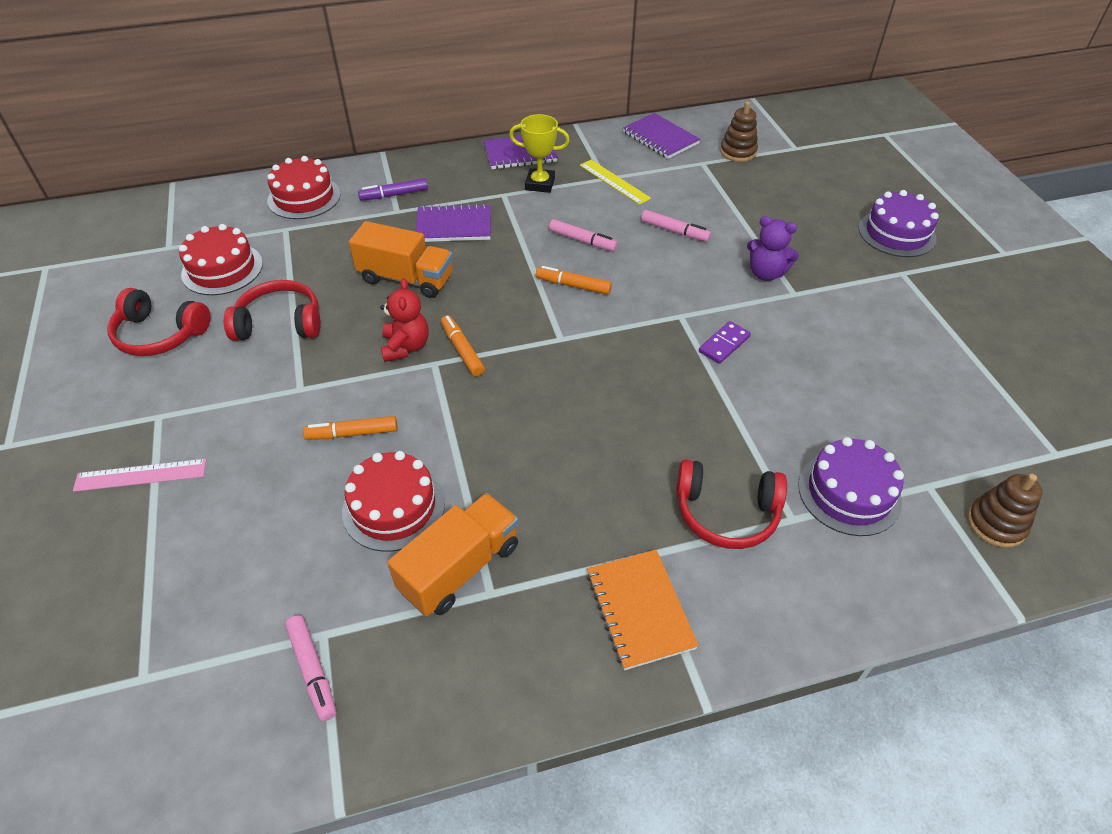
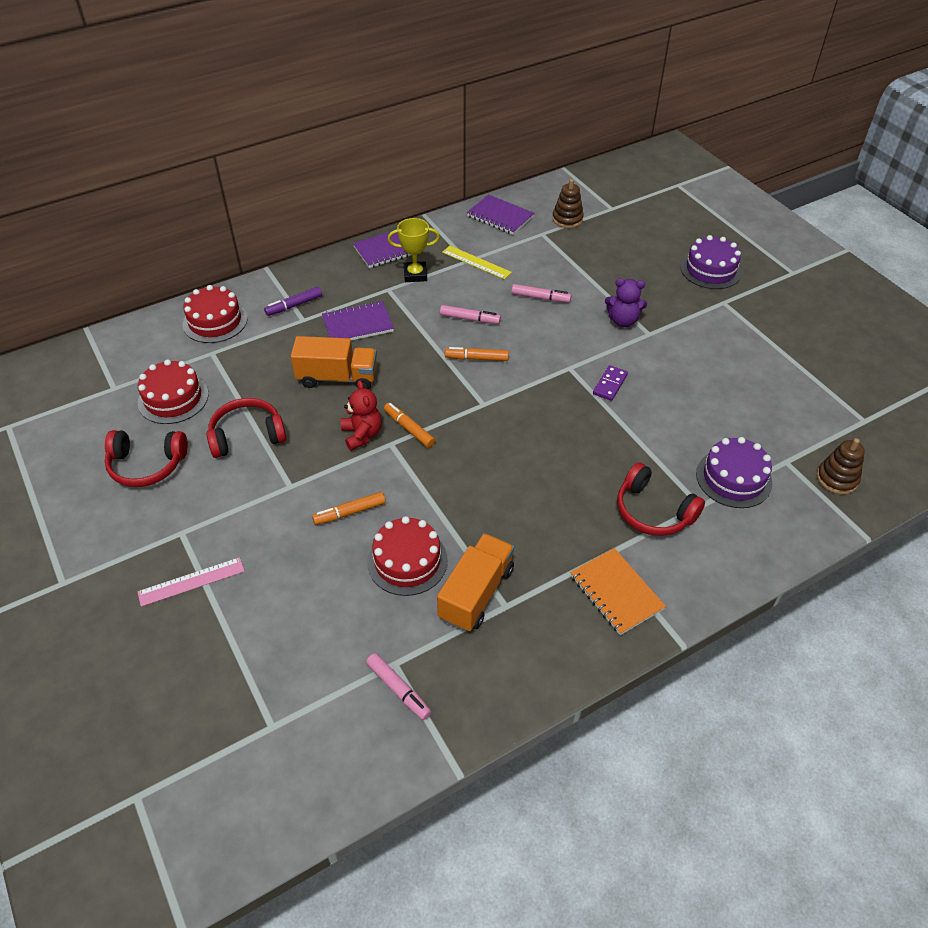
camera: 15 degrees left, 0 degrees up
red headphones [676,459,787,549] -> red headphones turned 45 degrees clockwise [617,462,705,536]

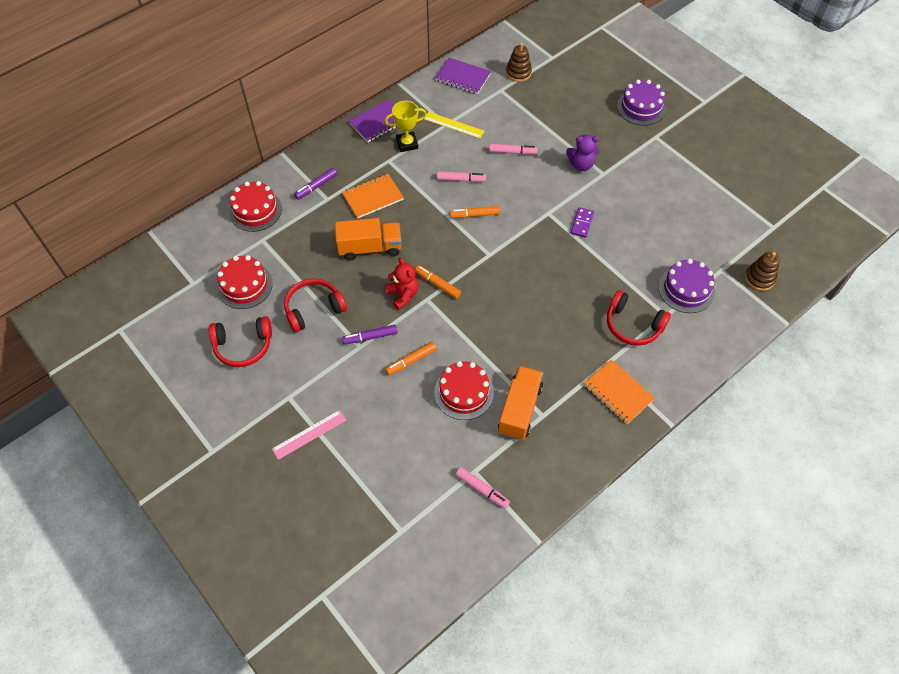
camera: 10 degrees left, 10 degrees up
purple notebook [322,301,394,340] -> orange notebook [342,174,404,219]
none -> purple marker [342,325,398,344]

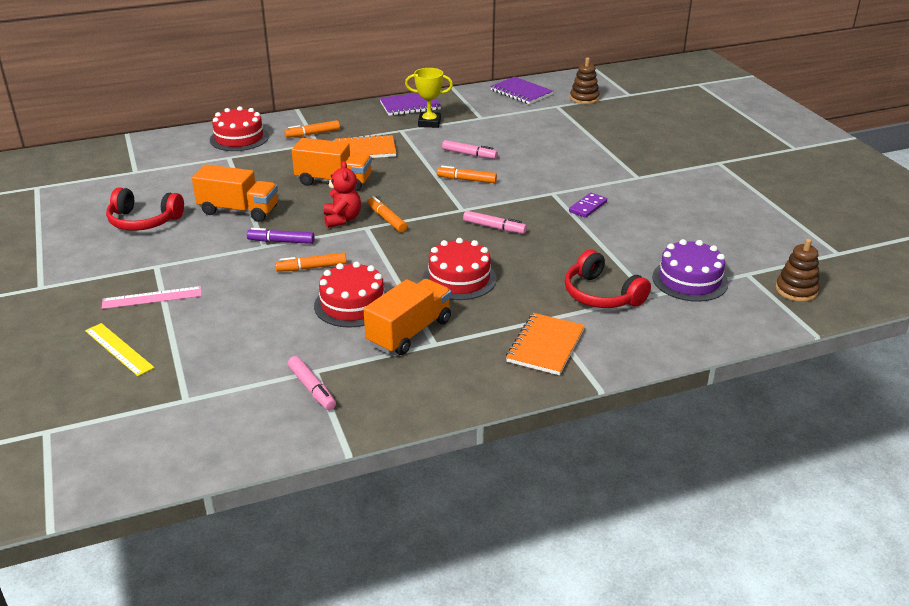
camera: 20 degrees right, 25 degrees down
red cake [217,255,273,309] -> red cake moved to [422,238,497,300]
red headphones [284,278,347,333] -> orange truck [192,165,278,222]
purple marker [294,168,337,200] -> orange marker [284,120,340,138]
yellow ruler [424,112,484,139] -> yellow ruler moved to [85,323,155,376]
pink marker [489,144,538,154] -> pink marker moved to [463,211,527,234]
purple teddy bear [566,135,600,171] -> none
orange notebook [584,359,655,424] -> orange notebook turned 45 degrees clockwise [506,313,585,375]
purple cake [617,80,666,126] -> none

